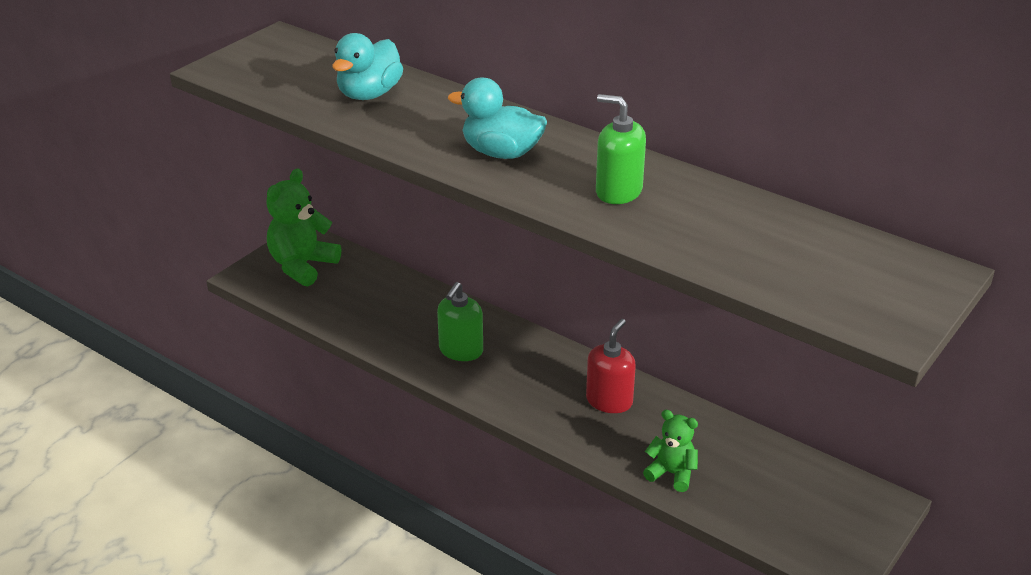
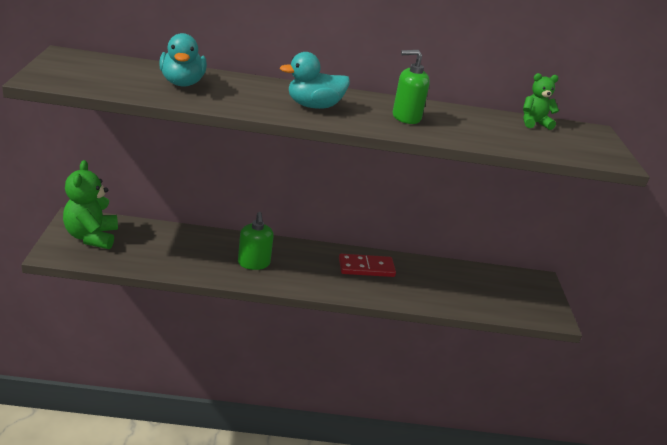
camera: 40 degrees left, 5 degrees down
red soap dispenser [586,319,636,413] -> red domino [339,254,396,277]
green teddy bear [643,410,698,492] -> green teddy bear moved to [523,73,559,130]

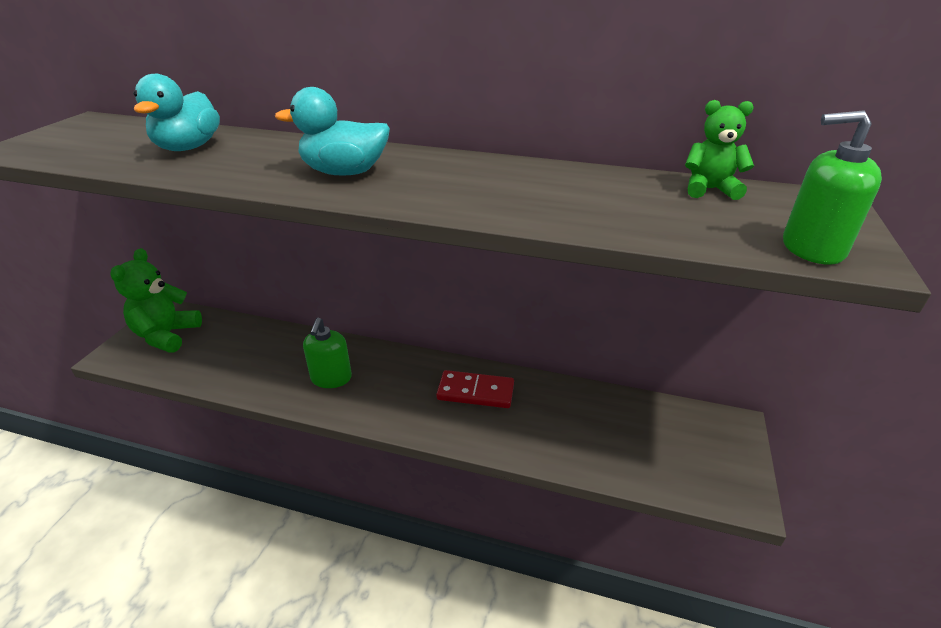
camera: 20 degrees right, 5 degrees up
green soap dispenser [393,50,430,124] -> green soap dispenser moved to [783,110,882,265]

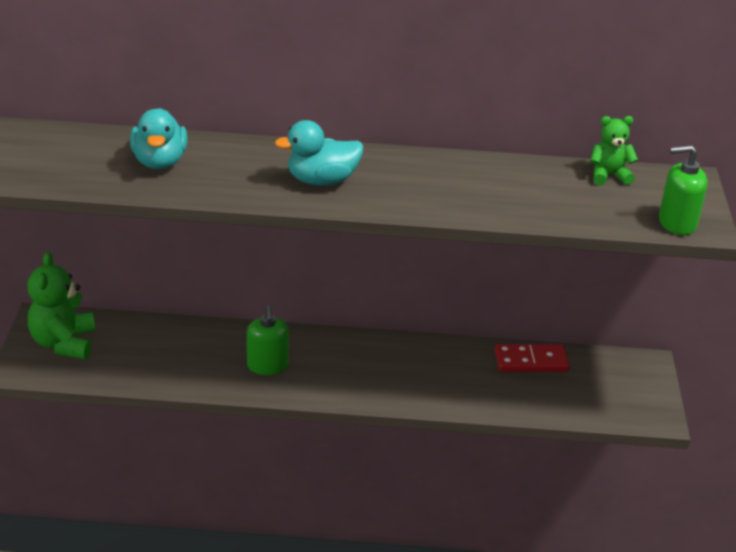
camera: 15 degrees left, 0 degrees up
red domino [437,370,514,408] -> red domino moved to [495,344,570,372]

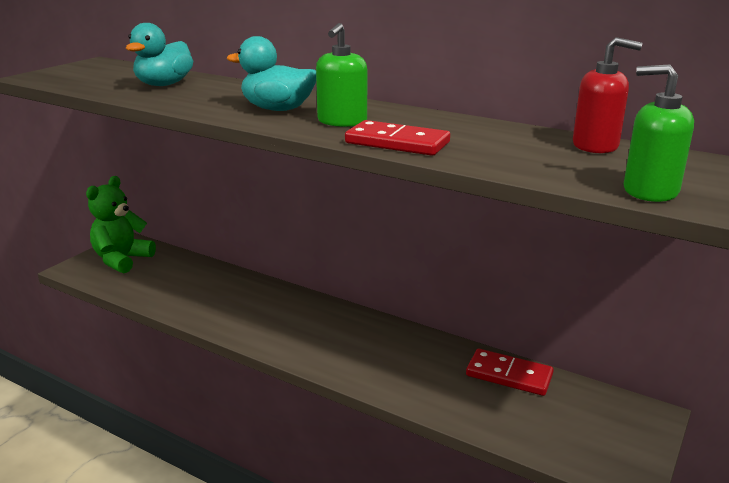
camera: 30 degrees right, 10 degrees down
green soap dispenser [247,305,289,375] -> green soap dispenser moved to [316,23,367,127]
green teddy bear [590,116,638,185] -> red soap dispenser [573,37,643,153]
none -> red domino [345,120,450,156]

